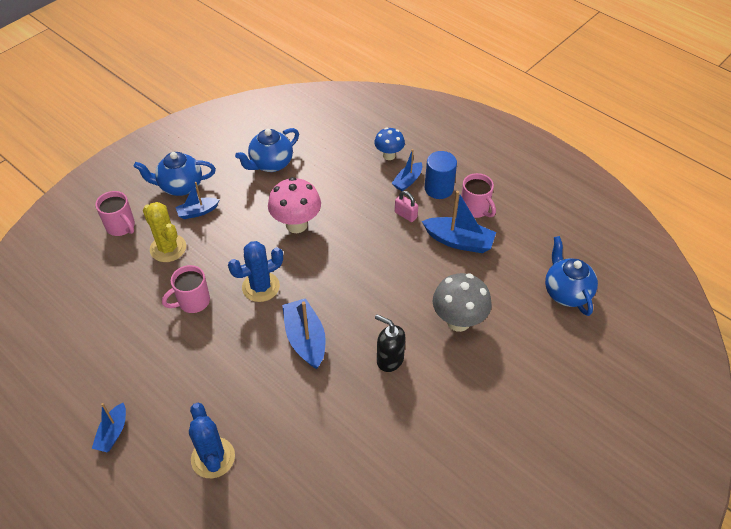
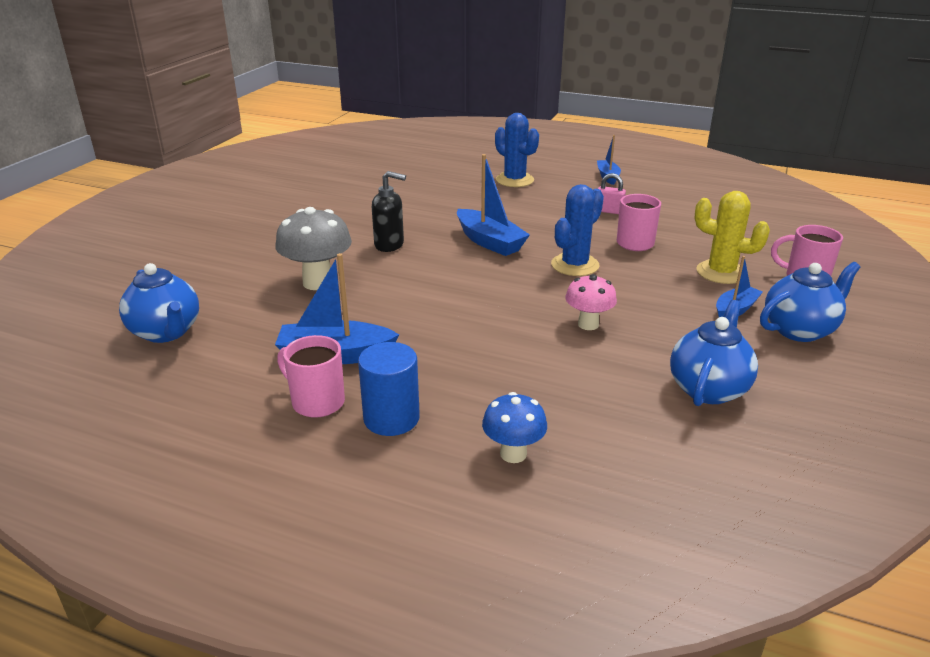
camera: 160 degrees right, 20 degrees down
pink mushroom [268,177,321,233] -> pink mushroom [565,274,617,330], size x0.63
blue boat [392,149,423,191] -> none
pink padlock [395,191,418,222] -> pink padlock moved to [598,173,626,214]

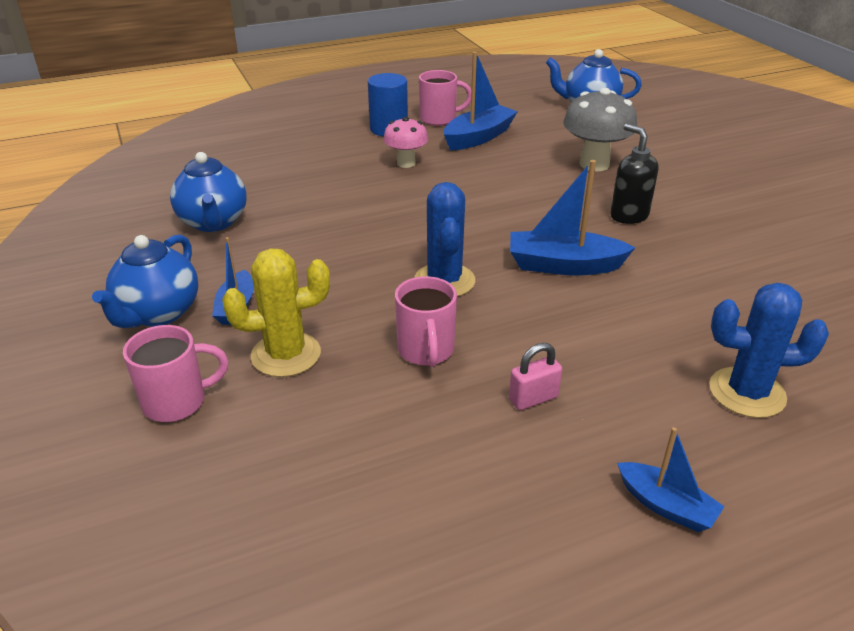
camera: 135 degrees right, 5 degrees up
black soap dispenser [372,171,406,252] -> black soap dispenser turned 90 degrees clockwise [610,124,659,224]
blue mushroom [482,392,547,463] -> none
pink mushroom [565,274,617,330] -> pink mushroom moved to [383,117,428,168]

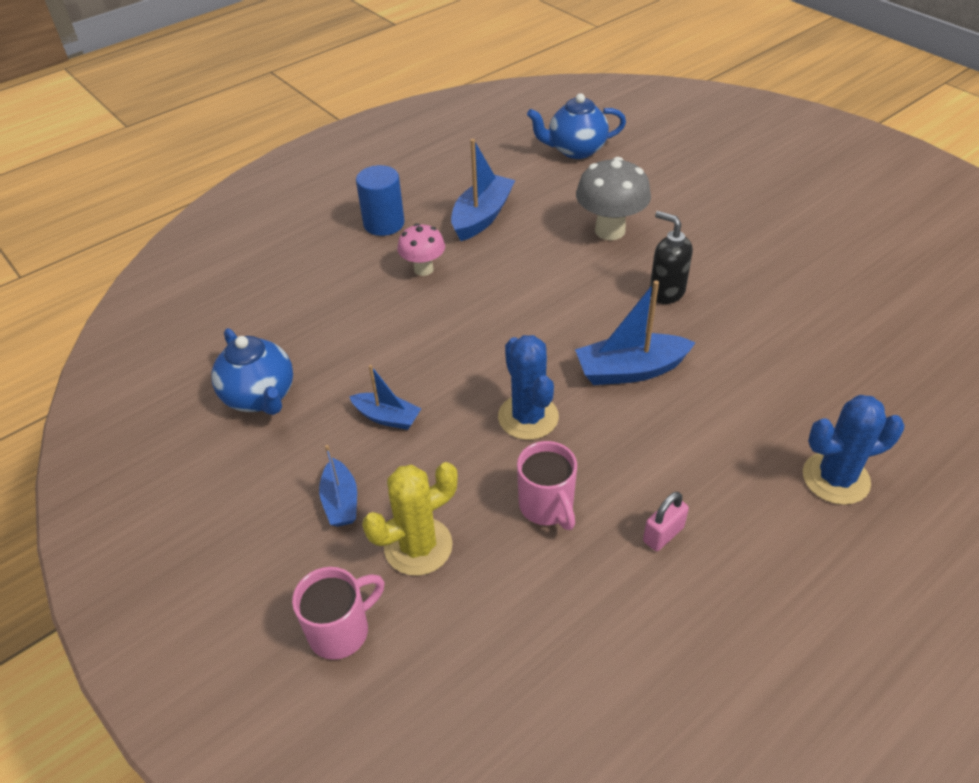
camera: 15 degrees left, 10 degrees up
blue teapot [92,234,198,328] -> none
pink mug [419,70,471,126] -> none
blue boat [617,427,725,532] -> blue boat moved to [349,365,421,430]

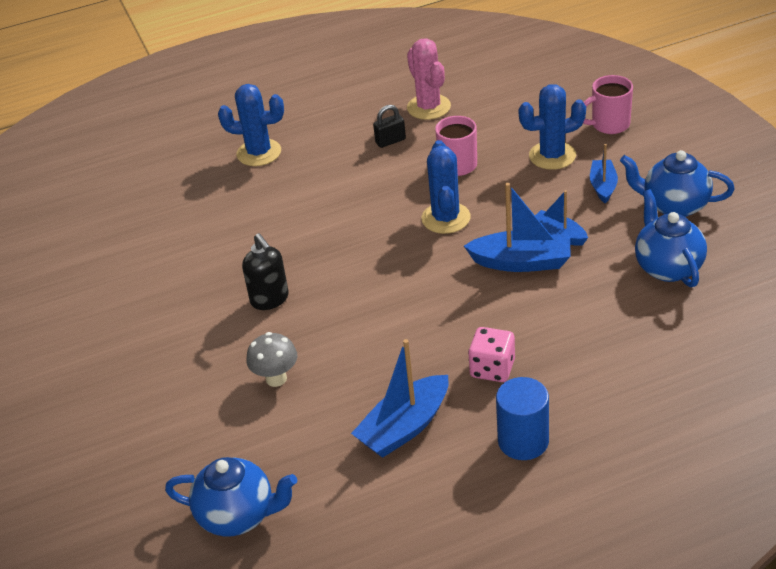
camera: 160 degrees left, 5 degrees down
yellow cactus [362,462,458,576] -> blue cactus [519,84,586,170]
pink mushroom [398,223,445,276] -> pink dice [468,327,515,382]
blue boat [575,280,696,385] -> blue boat moved to [464,183,570,272]
grey mushroom [576,157,651,240] -> grey mushroom [246,332,297,387], size x0.63
pink padlock [643,492,689,551] -> black padlock [373,105,406,148]
none -> pink cactus [407,38,451,120]
none -> blue teapot [620,150,735,217]

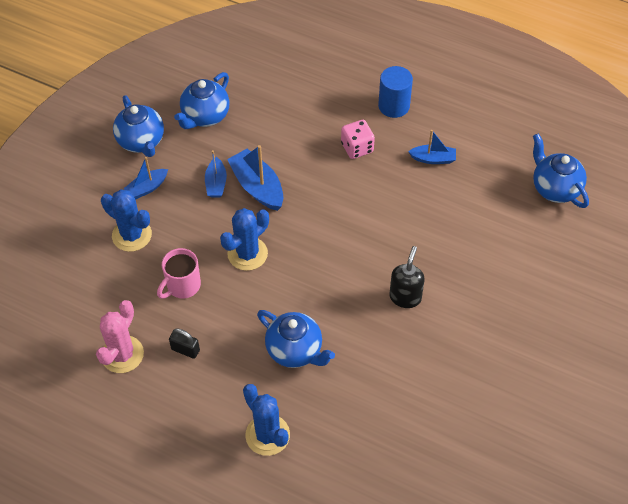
camera: 135 degrees left, 15 degrees up
grey mushroom [246,332,297,387] -> none
blue boat [351,339,449,458] -> blue boat [408,130,456,164], size x0.61
pink mug [583,75,633,134] -> none
none -> blue teapot [257,310,335,368]

